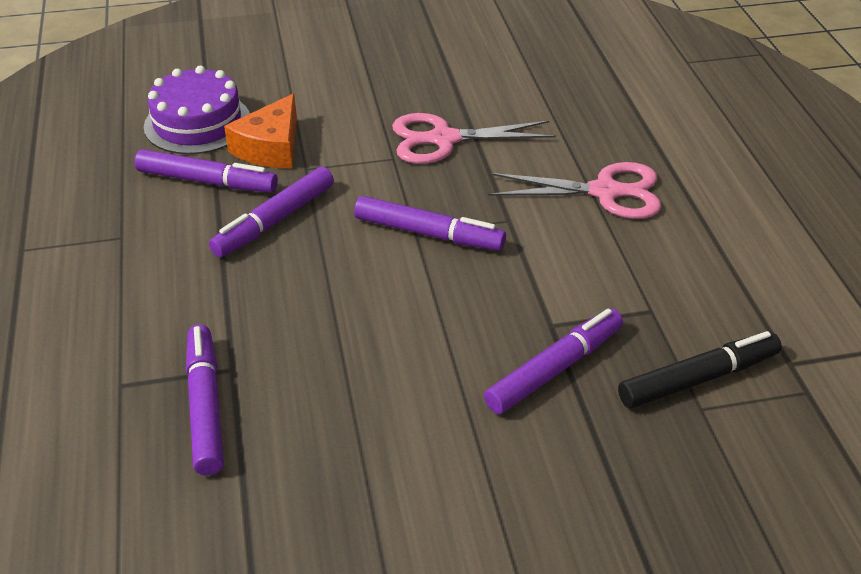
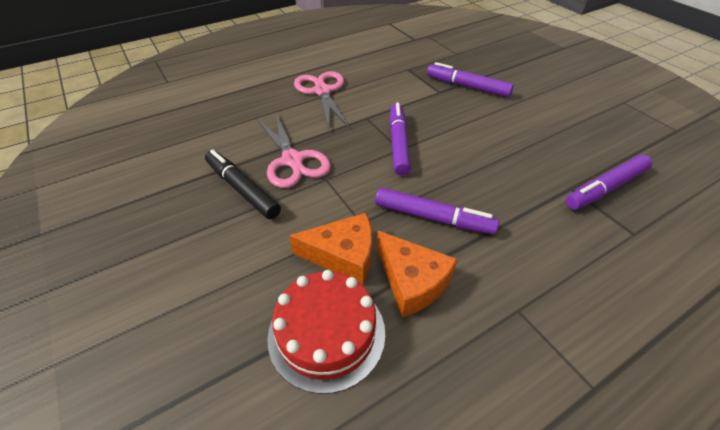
camera: 110 degrees left, 5 degrees up
purple marker [134,149,278,193] -> orange cheese [377,231,458,317]
purple cake [144,66,250,154] -> red cake [267,270,385,394]
black marker [618,331,782,409] -> black marker moved to [205,150,281,219]

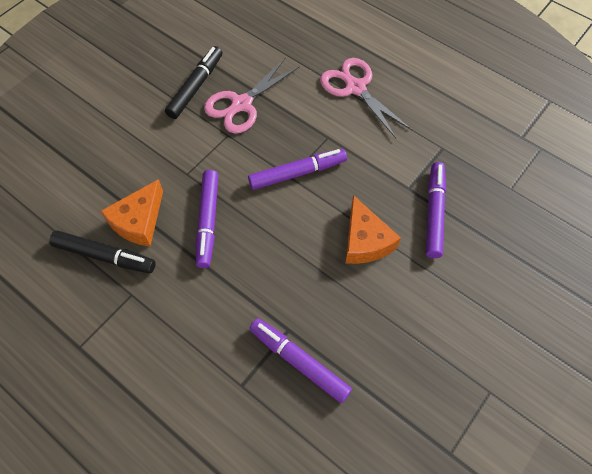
camera: 70 degrees right, 15 degrees up
red cake [267,270,385,394] -> none
orange cheese [289,213,372,285] -> orange cheese moved to [346,195,401,264]
pink scissors [294,71,349,129] -> pink scissors turned 90 degrees counterclockwise [320,58,412,138]
none -> black marker [49,231,156,273]

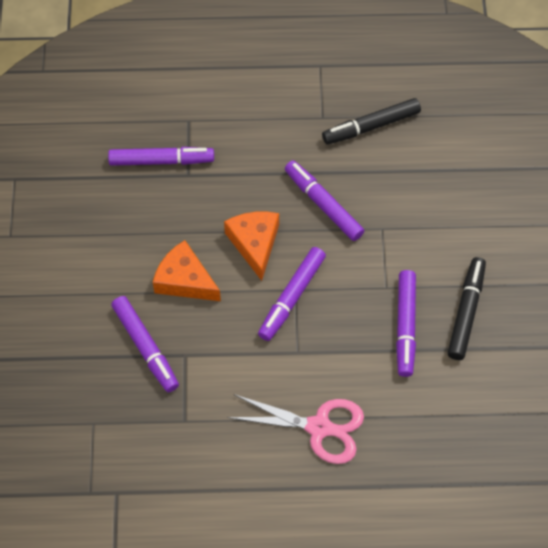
camera: 140 degrees right, 0 degrees up
orange cheese [101,179,163,246] -> orange cheese moved to [224,212,279,281]
black marker [165,46,223,119] -> black marker turned 150 degrees counterclockwise [448,257,486,360]
pink scissors [204,57,300,133] -> purple marker [396,270,416,377]

